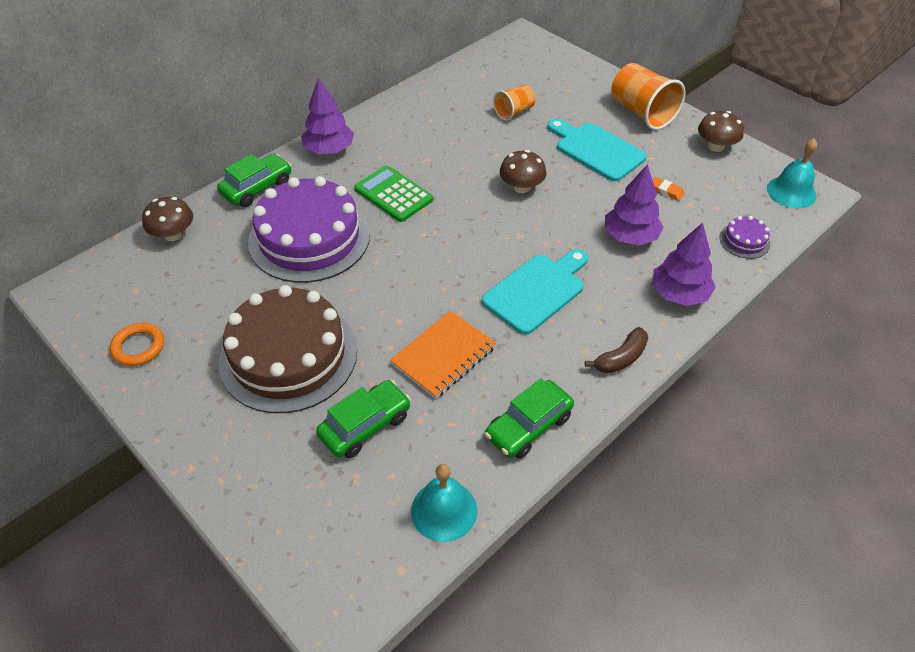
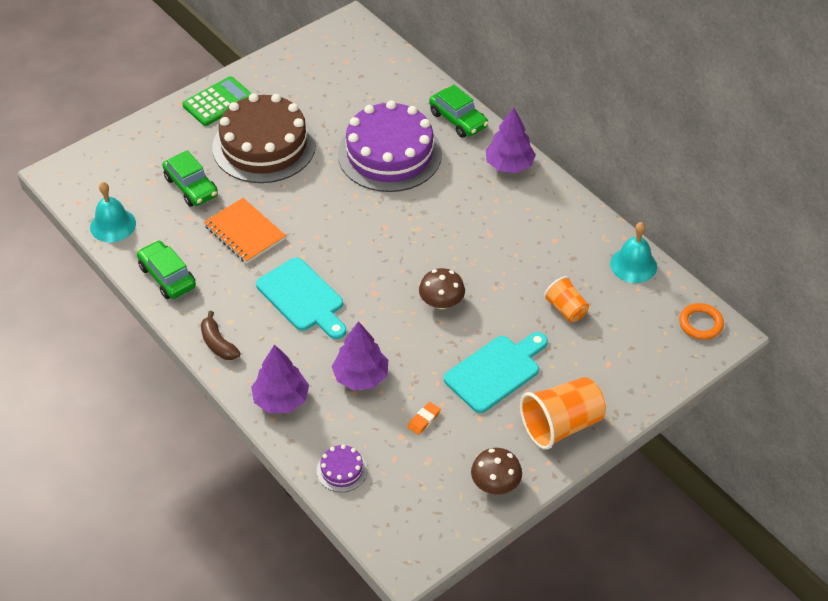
camera: 95 degrees right, 0 degrees up
orange ring [110,323,164,366] -> orange ring moved to [679,303,724,340]
brown mushroom [142,197,193,241] -> none
green calculator [354,165,433,222] -> green calculator moved to [182,76,252,126]
turquoise bell [767,139,817,209] -> turquoise bell moved to [610,222,657,283]

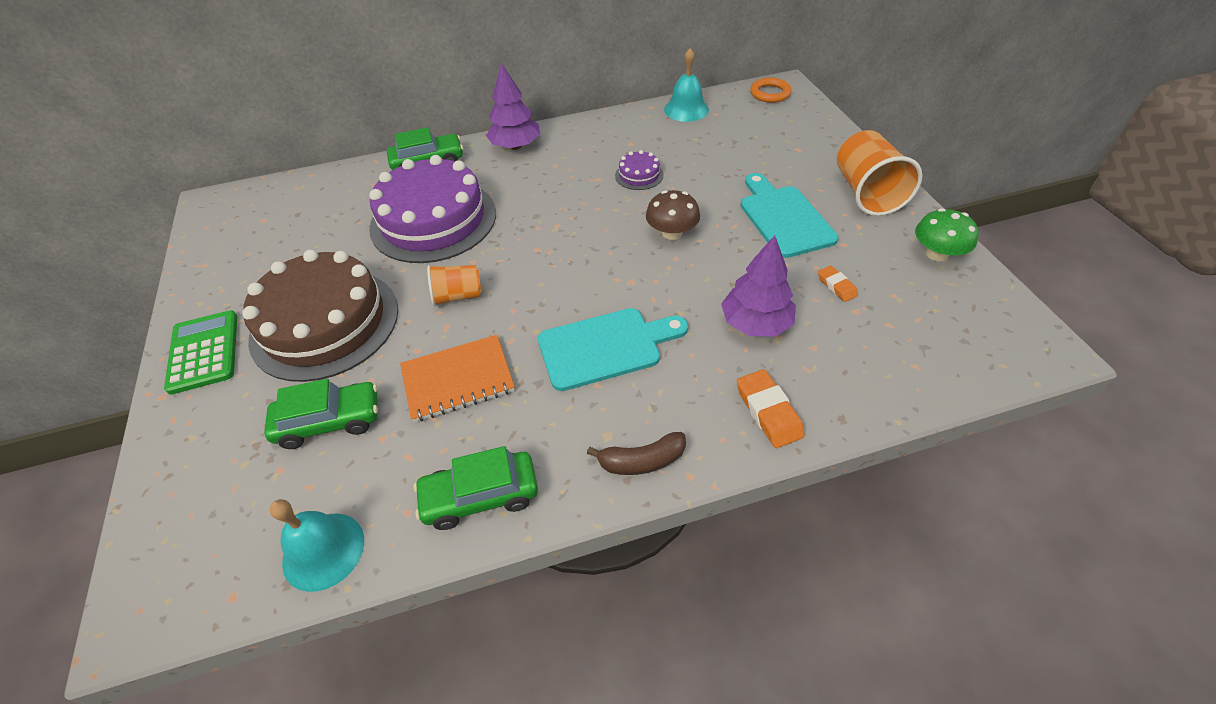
camera: 65 degrees left, 0 degrees up
purple tree [251,344,309,413] -> orange eraser [737,369,805,448]
purple cake [317,444,367,492] -> purple cake moved to [615,150,664,190]
brown mushroom [471,448,522,495] -> green mushroom [915,208,979,261]
orange cup [544,276,589,323] -> orange cup moved to [427,265,482,307]

